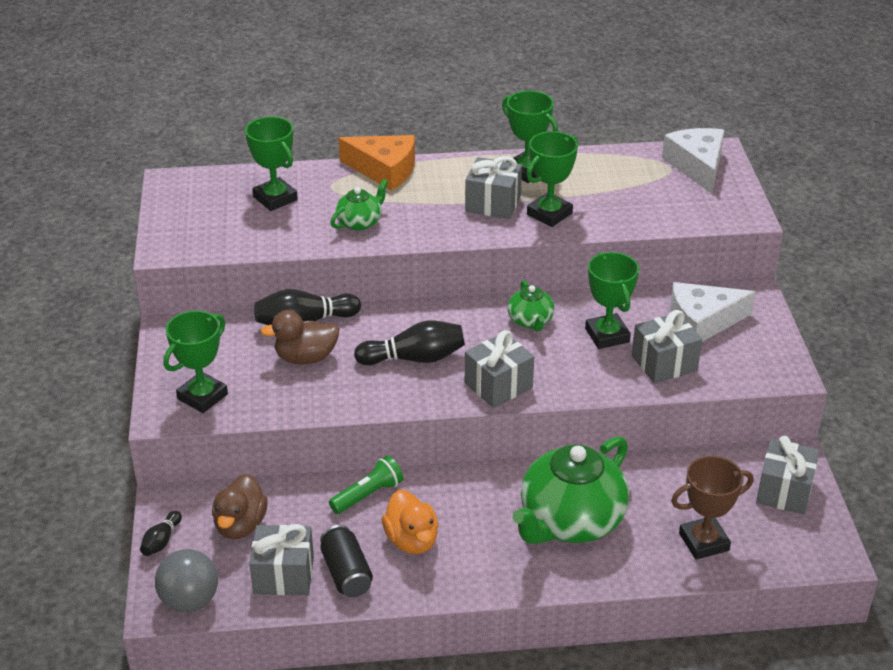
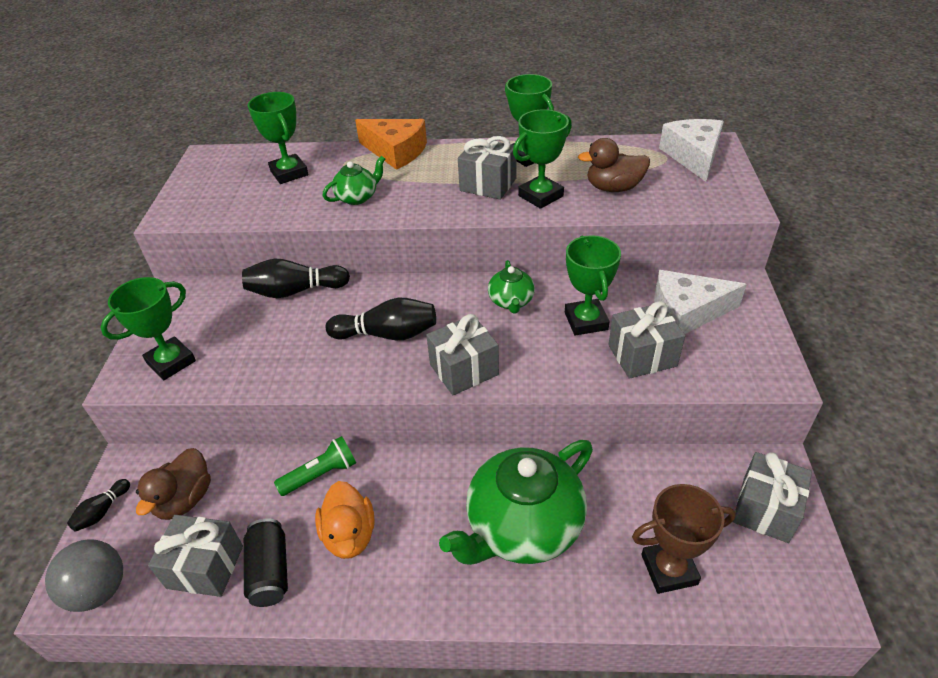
camera: 10 degrees right, 5 degrees up
brown duck [260,310,339,364] -> brown duck moved to [578,138,650,192]

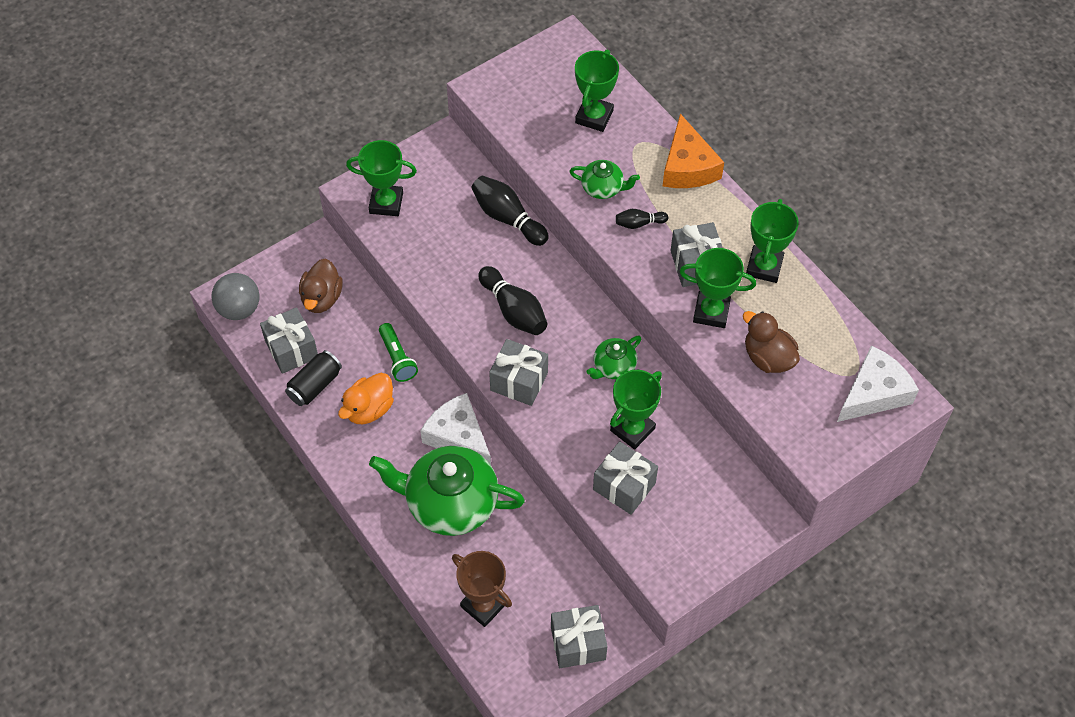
camera: 50 degrees right, 15 degrees up
black bowling pin [67,479,130,532] -> black bowling pin moved to [616,209,668,229]
brown duck [136,448,211,520] -> brown duck turned 60 degrees counterclockwise [299,258,343,313]
green flashlight [274,436,356,496] -> green flashlight turned 45 degrees clockwise [379,323,418,382]
white cheese [654,270,747,334] -> white cheese moved to [420,393,491,465]

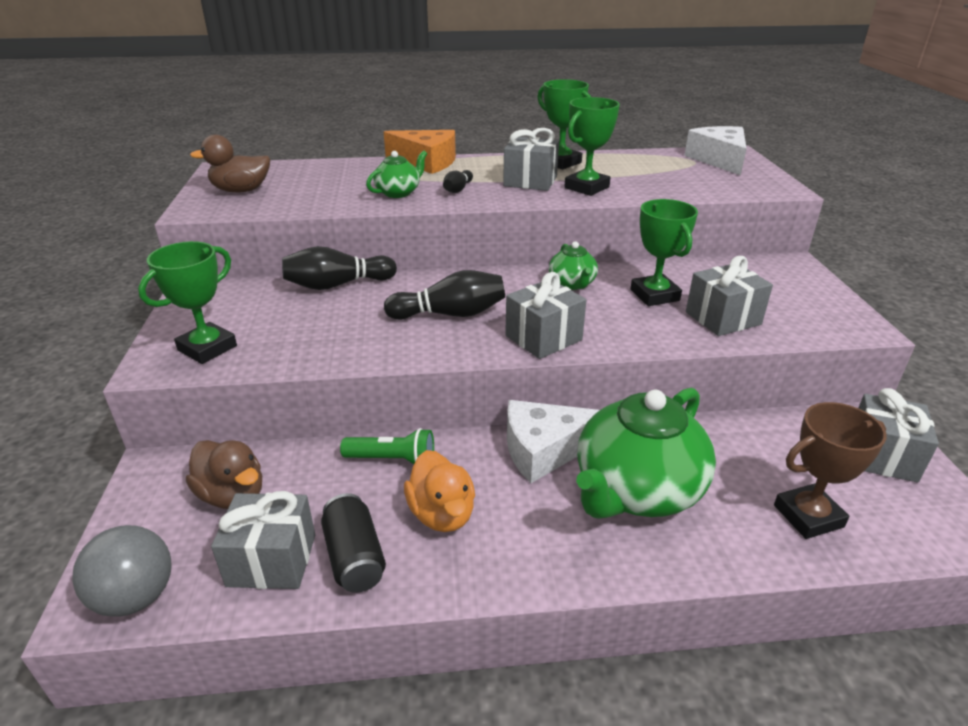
camera: 60 degrees left, 25 degrees down
green trophy [575,49,619,132] -> none
brown duck [743,311,800,373] -> brown duck moved to [190,135,270,192]

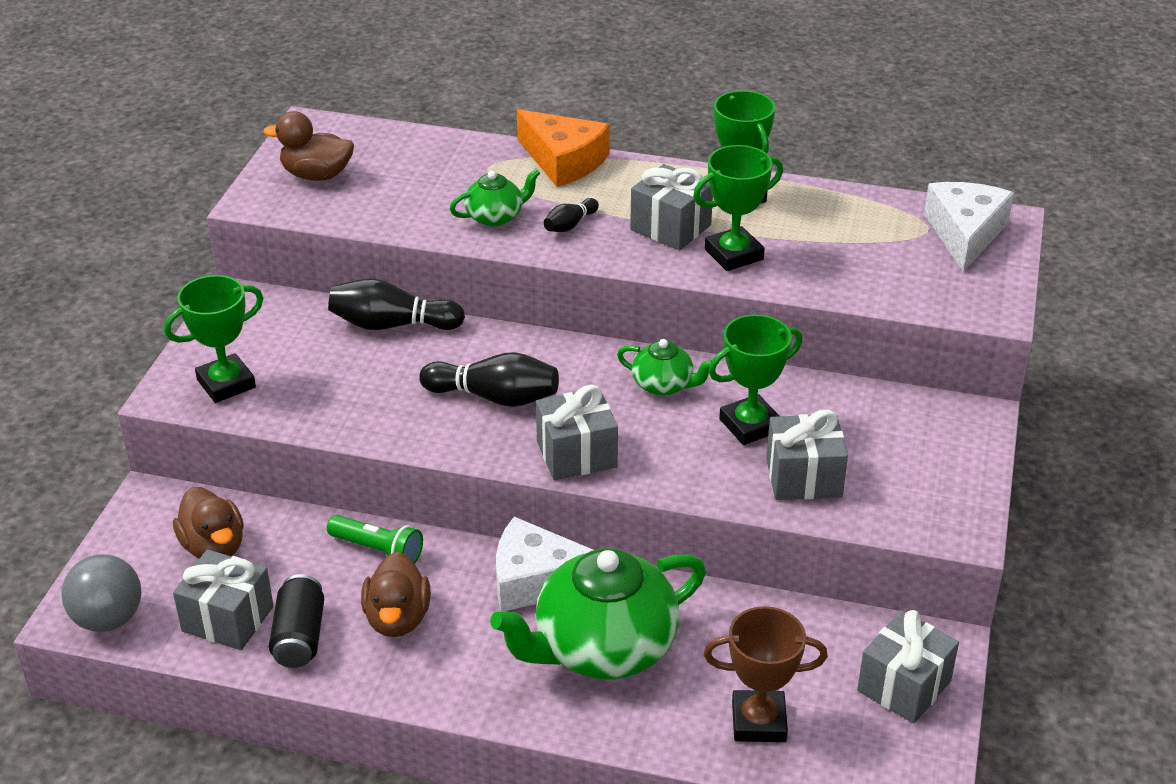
camera: 20 degrees right, 5 degrees up
orange duck [404,450,475,532] -> brown duck [361,552,431,637]
green teapot [549,241,598,290] -> green teapot turned 75 degrees counterclockwise [617,339,712,396]
green trophy [630,199,698,306] -> green trophy turned 60 degrees clockwise [709,315,802,445]

